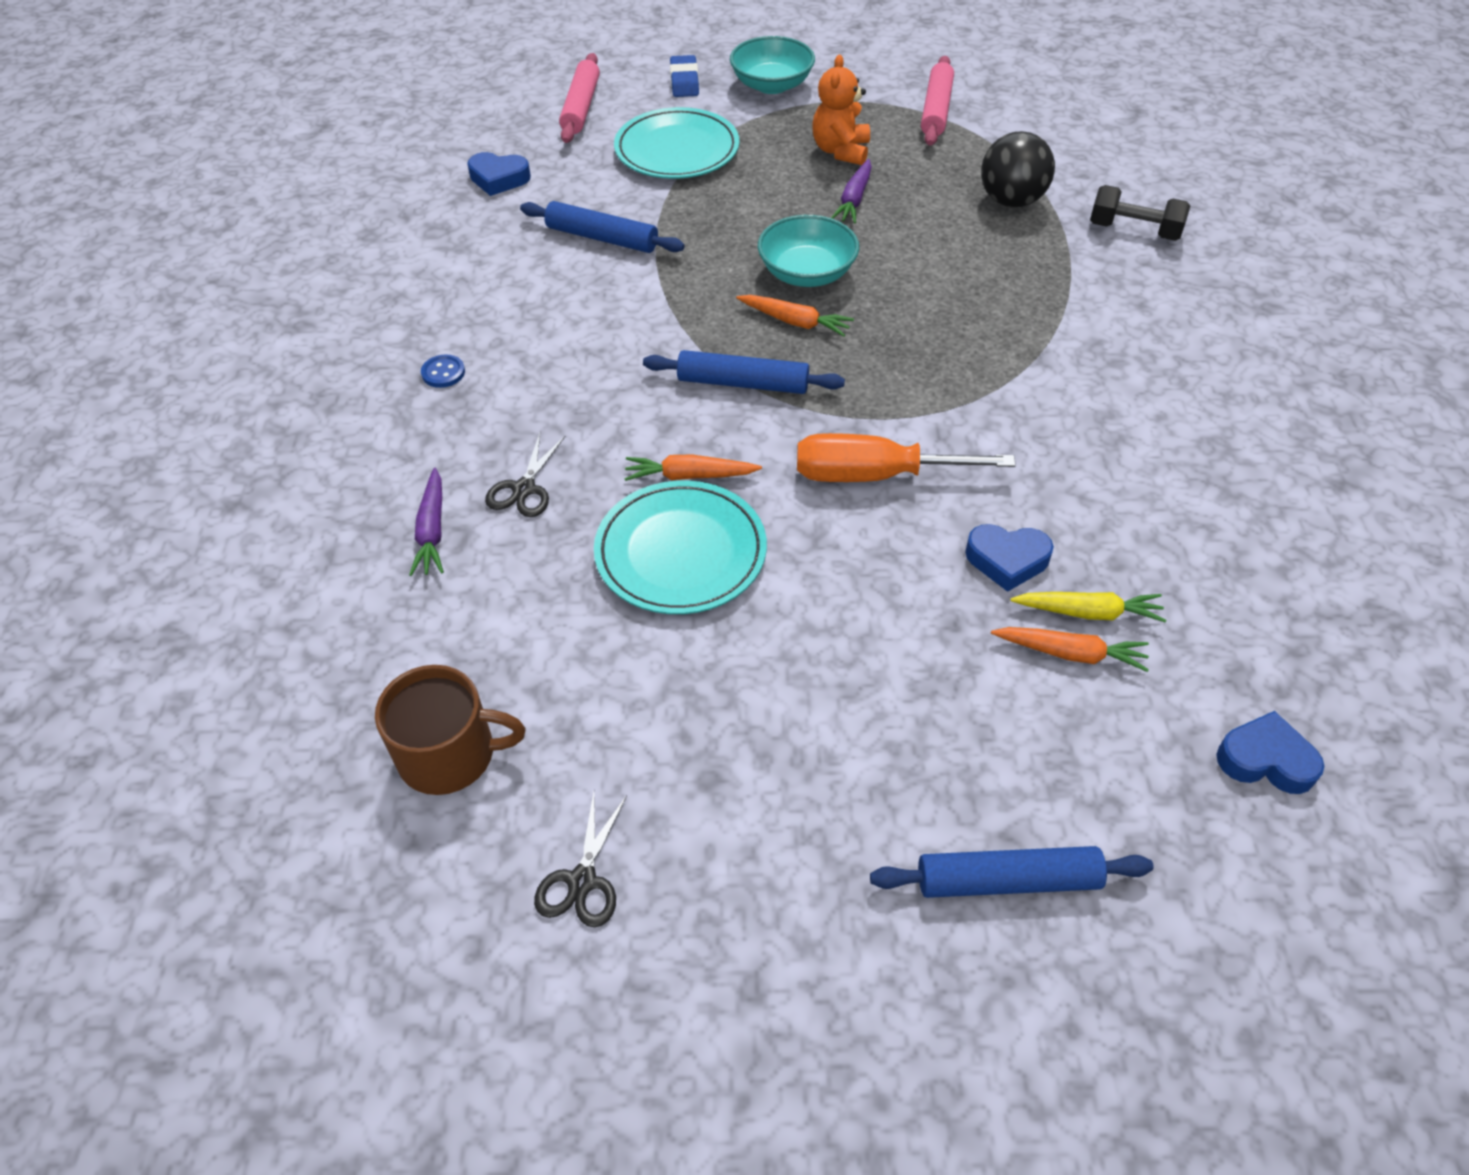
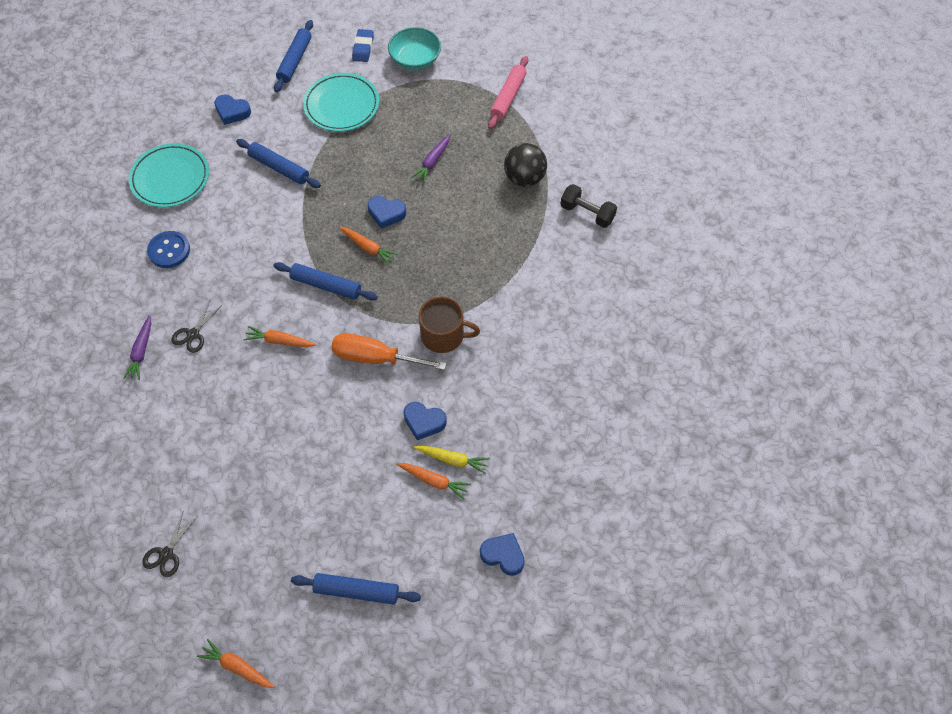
camera: 10 degrees right, 10 degrees up
brown mug [375,665,526,795] -> brown mug moved to [419,297,480,353]
blue button [421,354,465,388] -> blue button [147,231,190,268], size x1.75
pink rolling pin [559,53,600,143] -> blue rolling pin [274,20,313,92]
turquoise plate [594,481,767,614] -> turquoise plate moved to [129,143,209,207]
turquoise bowl [758,215,859,287] -> blue heart [367,196,406,229]
orange teddy bear [812,55,870,165] -> none
none -> orange carrot [197,639,275,688]

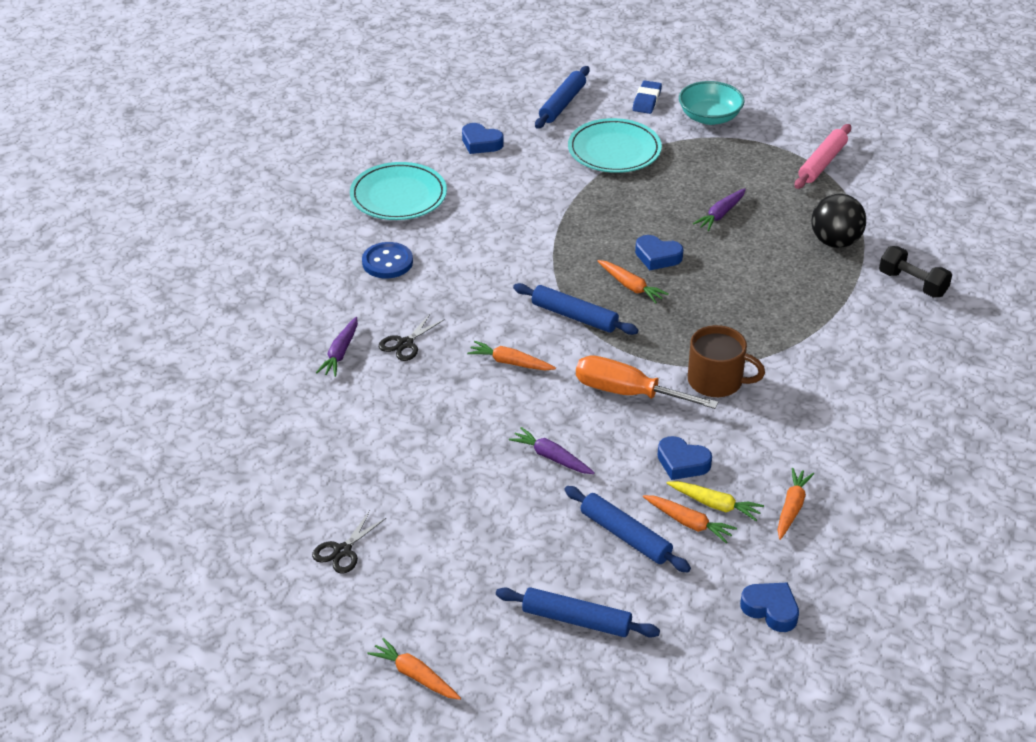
camera: 10 degrees right, 20 degrees down
blue rolling pin [236,139,321,188] -> blue rolling pin moved to [564,486,691,573]
none -> purple carrot [509,427,595,474]
none -> orange carrot [777,468,814,540]

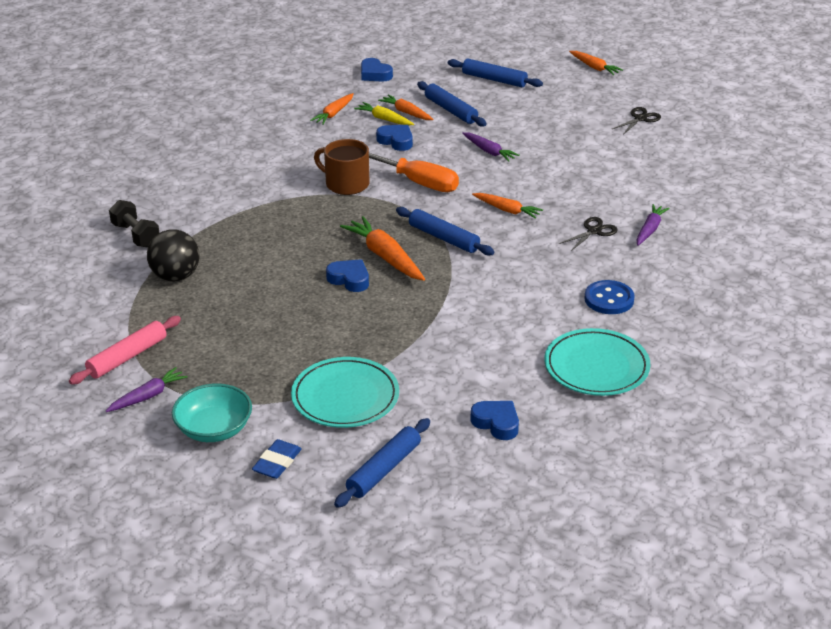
camera: 170 degrees left, 5 degrees down
orange carrot [598,260,669,304] -> orange carrot [340,216,425,281], size x1.60
purple carrot [693,188,746,231] -> purple carrot moved to [106,367,188,412]

